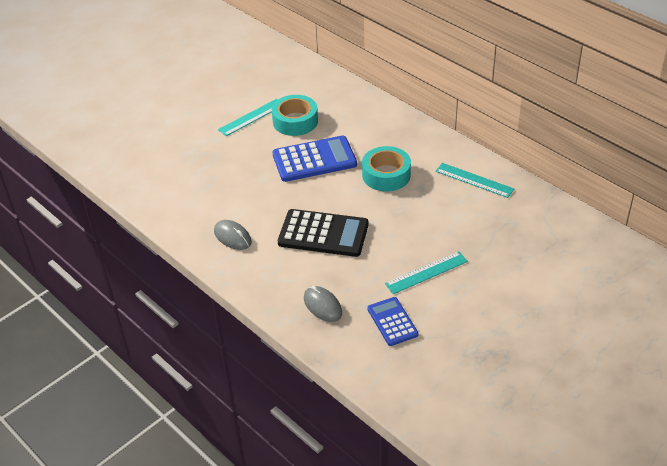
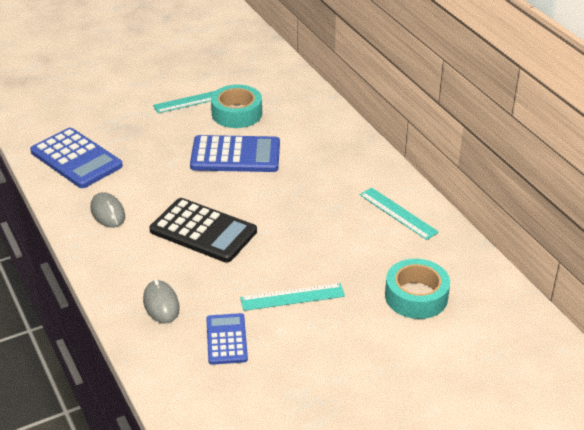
camera: 15 degrees right, 5 degrees down
turquoise tape [362,146,411,191] -> turquoise tape moved to [385,259,450,319]
none -> blue calculator [30,128,123,188]

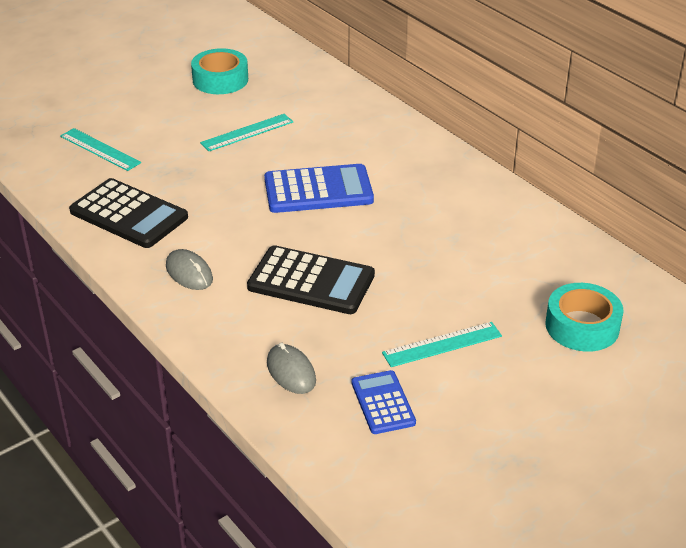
camera: 10 degrees left, 0 degrees up
blue calculator [30,128,123,188] -> black calculator [69,178,188,248]
turquoise tape [211,85,262,128] -> turquoise tape moved to [191,48,248,94]
turquoise ruler [360,188,439,240] -> turquoise ruler moved to [60,128,141,171]

